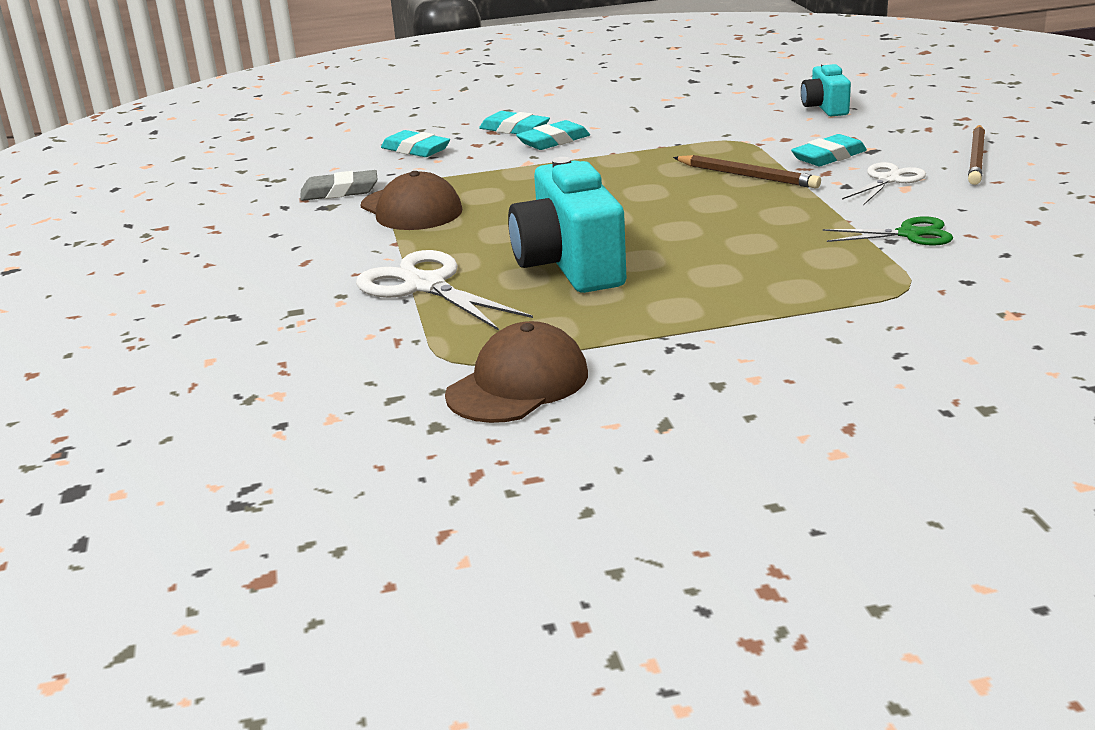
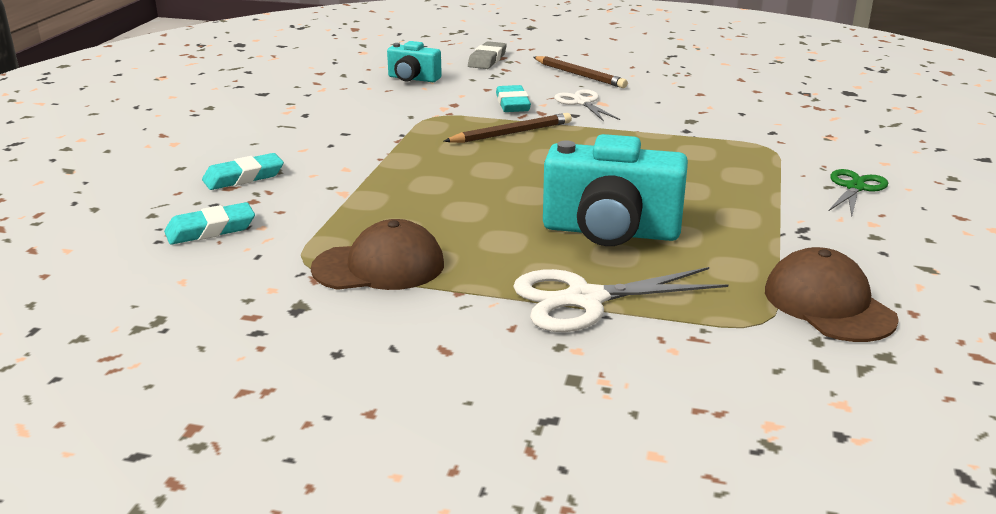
camera: 65 degrees left, 0 degrees up
grey eraser [300,170,378,201] -> grey eraser moved to [468,41,506,69]
turquoise eraser [516,120,590,150] -> none
green scissors [823,216,953,246] -> green scissors moved to [829,169,888,216]

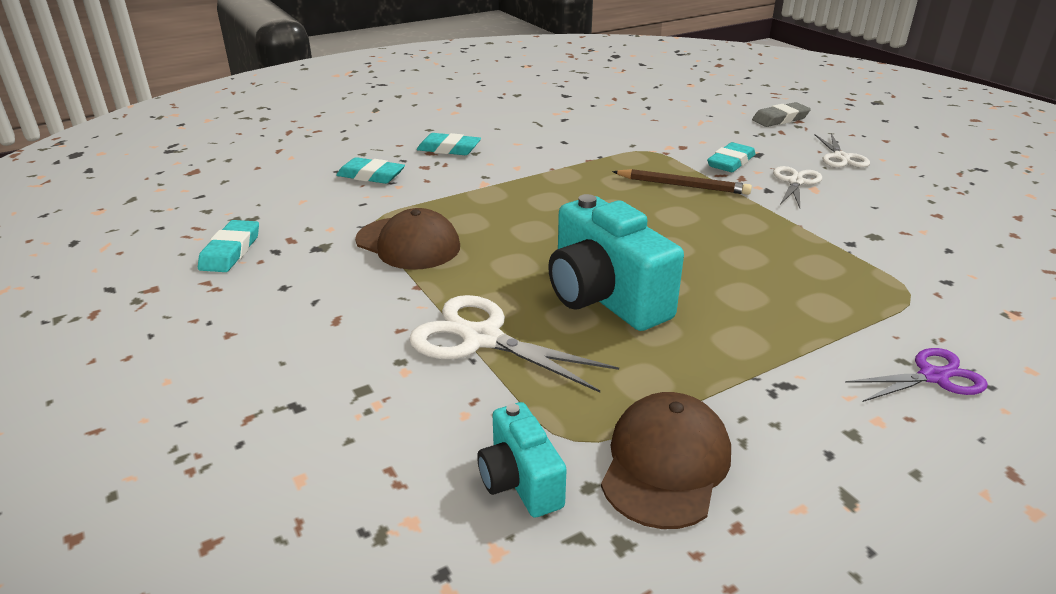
camera: 45 degrees right, 5 degrees up
turquoise camera [387,41,442,82] -> turquoise camera moved to [477,402,567,518]
brown pencil [533,56,628,88] -> white scissors [815,133,870,168]
green scissors [829,169,888,216] -> purple scissors [845,348,988,402]
none -> turquoise eraser [198,220,259,272]

